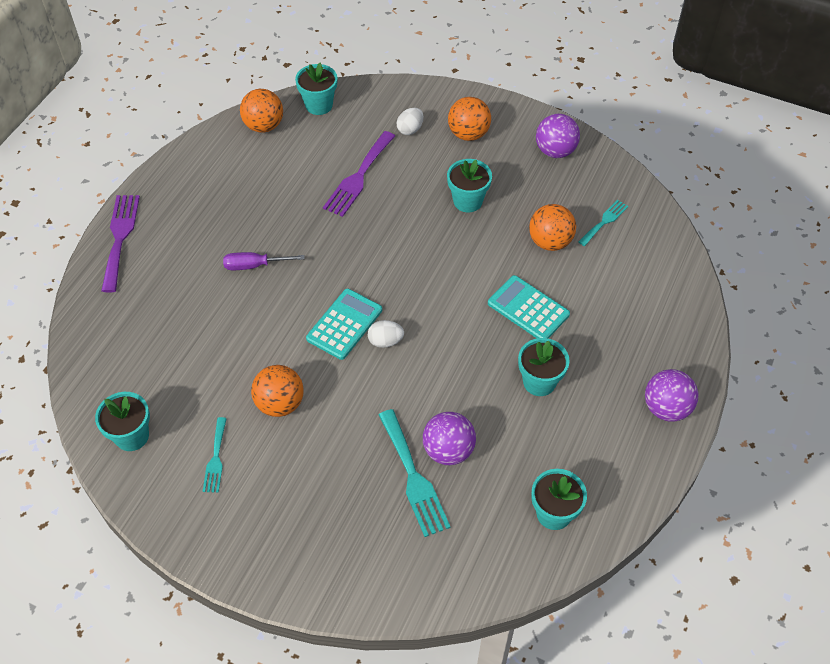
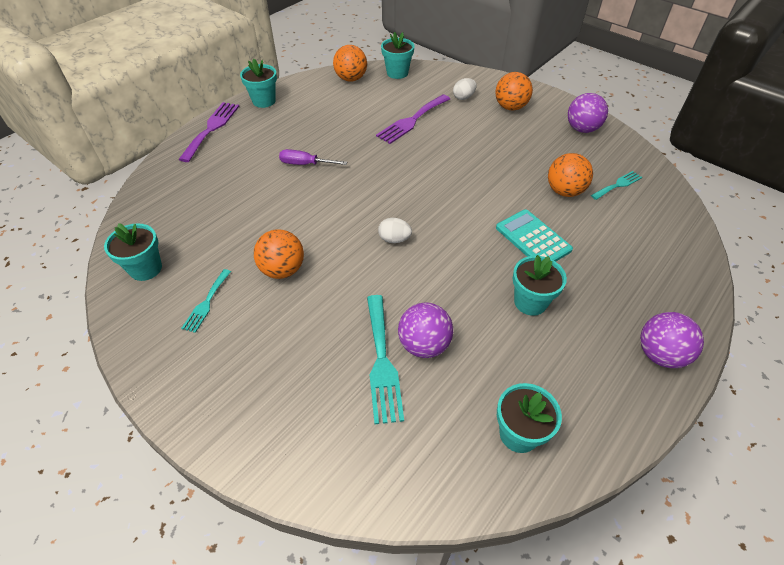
camera: 15 degrees right, 5 degrees down
turquoise calculator [306,289,382,360] -> none
turquoise flower pot [447,159,492,212] -> turquoise flower pot moved to [240,59,277,108]

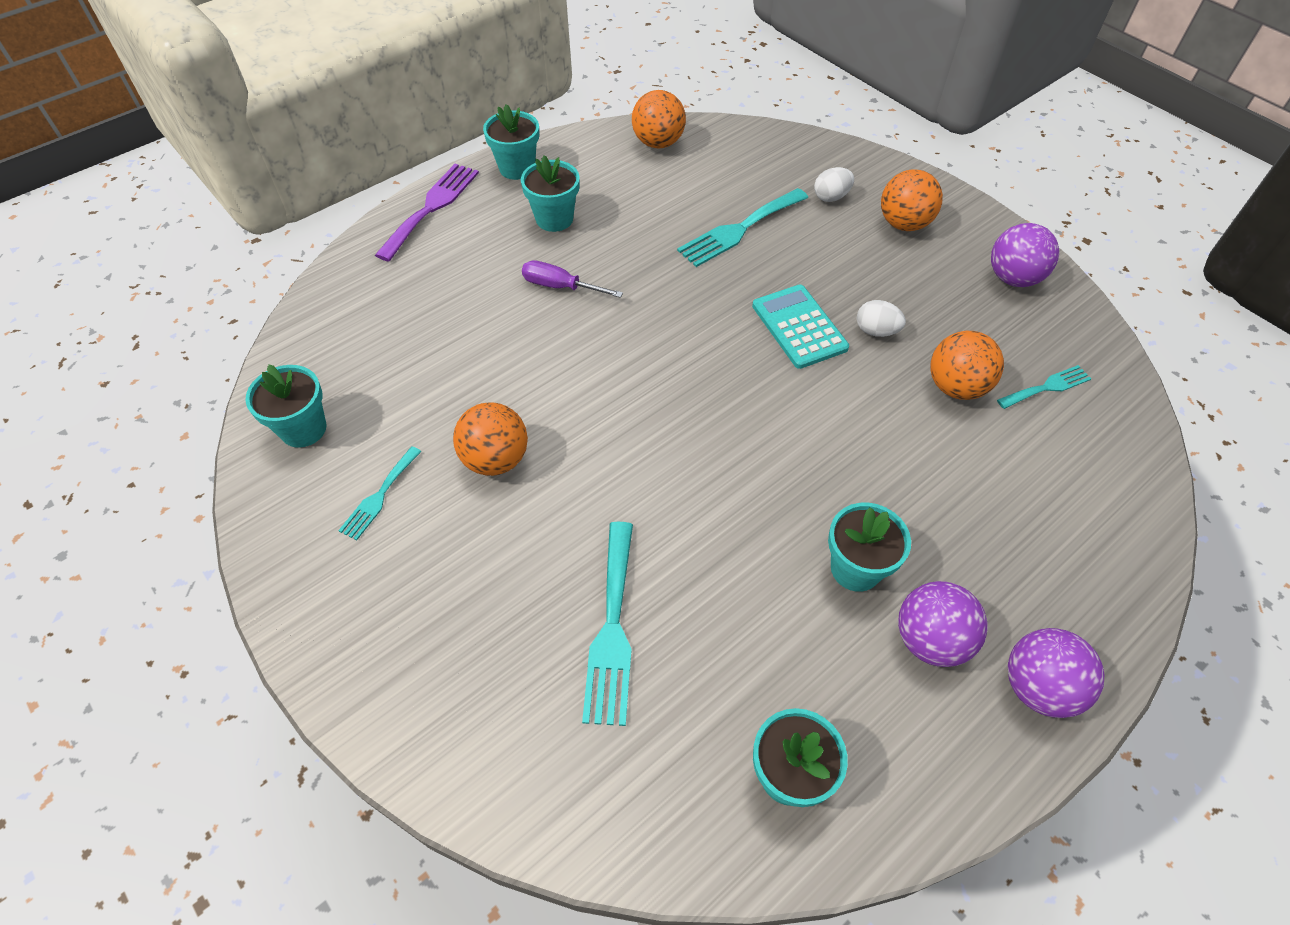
camera: 10 degrees right, 5 degrees up
purple fork [376,94,450,144] -> turquoise fork [677,188,808,267]
white egg [378,218,412,243] -> white egg moved to [857,300,906,337]
turquoise flower pot [381,32,415,79] -> turquoise flower pot moved to [521,155,580,232]
purple ball [398,303,453,358] -> purple ball moved to [898,581,988,667]
turquoise calculator [496,209,573,262] -> turquoise calculator moved to [752,285,849,369]

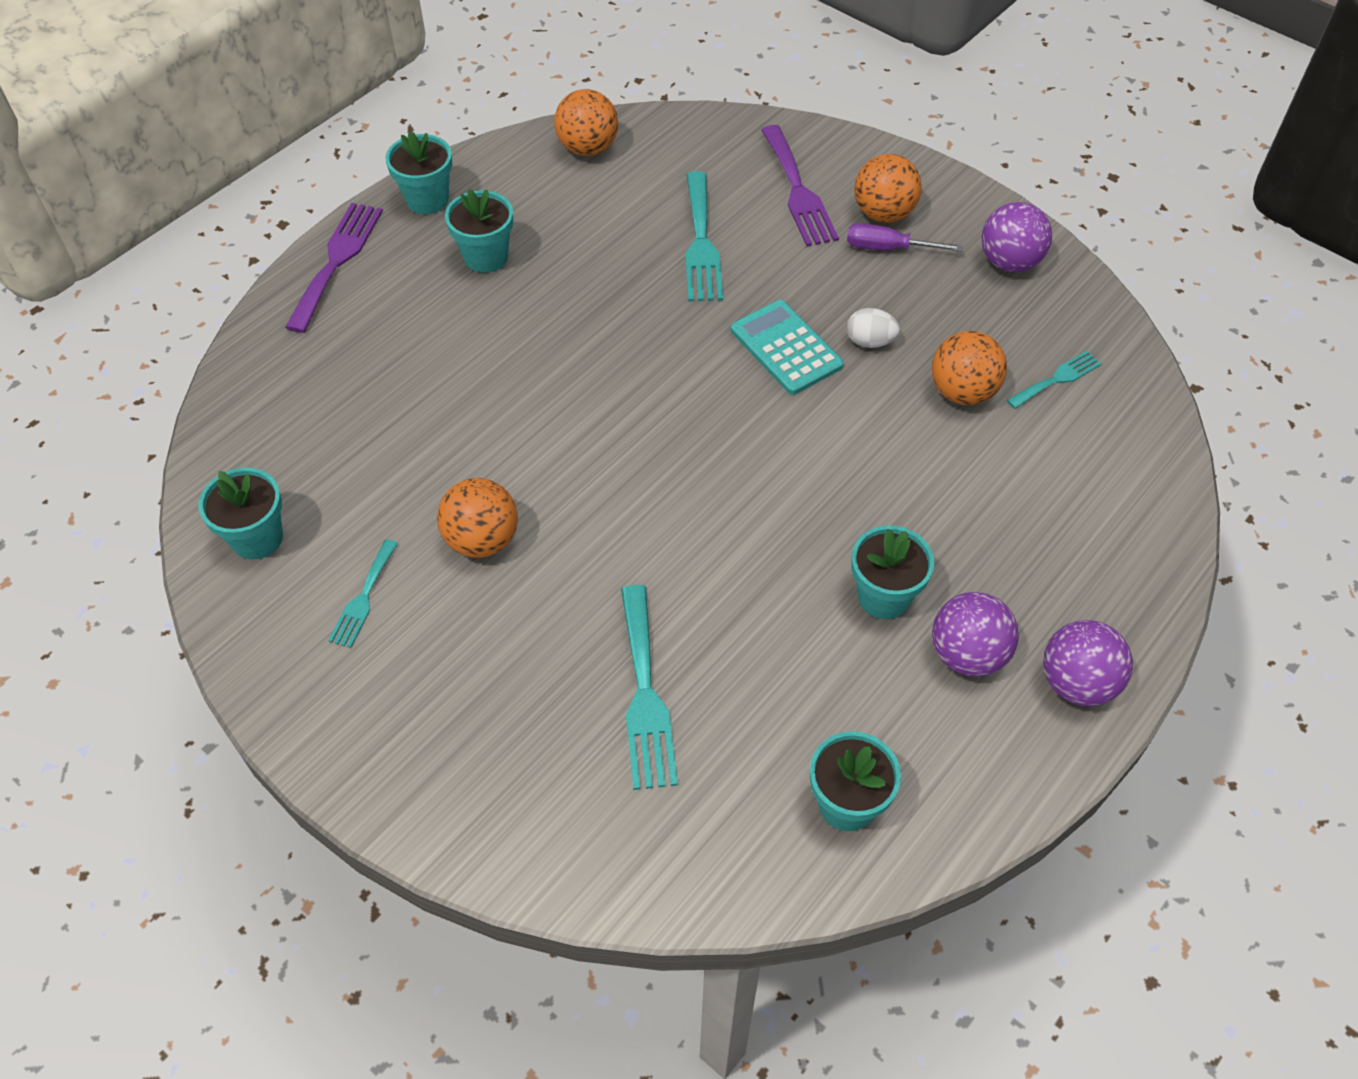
camera: 10 degrees left, 0 degrees up
purple screwdriver [522,260,623,298] -> purple screwdriver moved to [847,223,963,251]
turquoise fork [677,188,808,267] -> turquoise fork turned 45 degrees counterclockwise [685,171,723,302]
white egg [814,167,854,202] -> purple fork [761,125,839,246]

